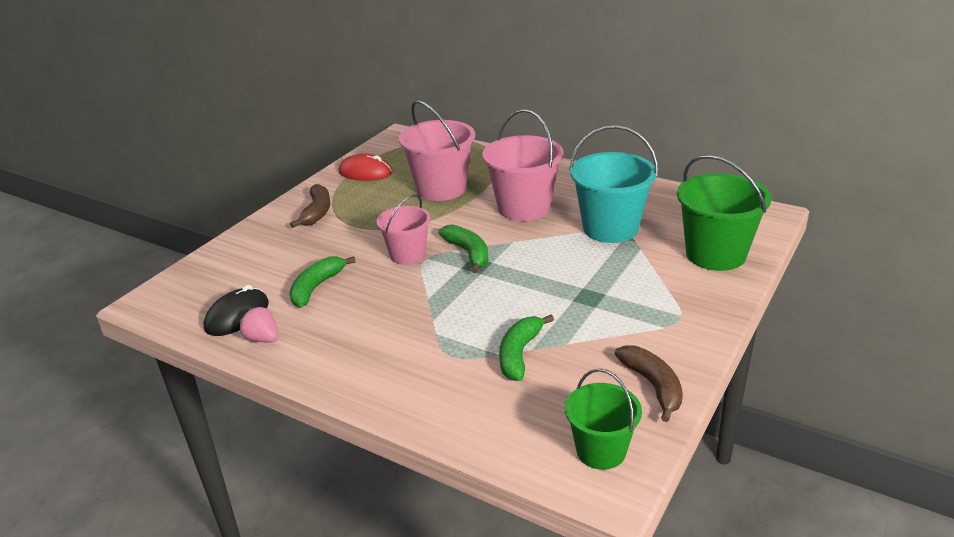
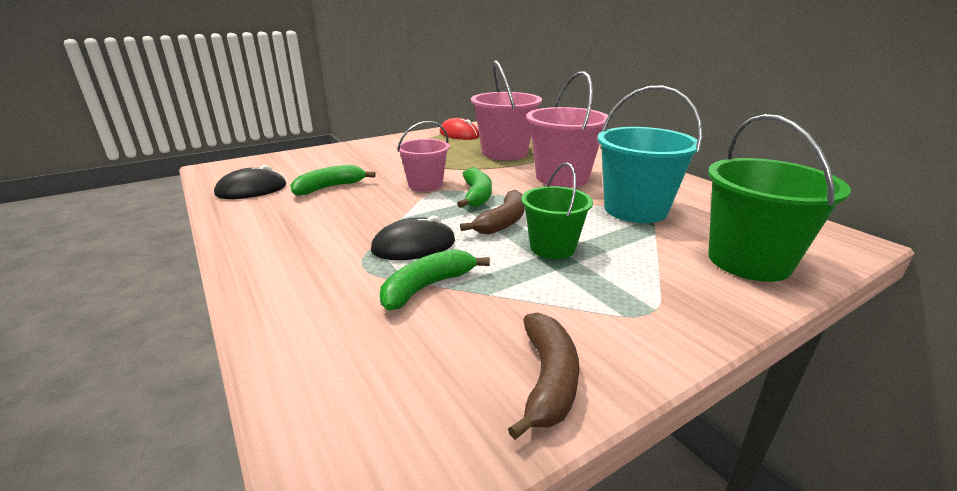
camera: 25 degrees right, 5 degrees down
pink strawberry [240,307,279,342] -> none
brown banana [290,184,330,228] -> brown banana moved to [460,190,525,234]
green bucket [565,369,642,470] -> green bucket moved to [521,162,593,259]
none -> black mouse [371,216,455,260]

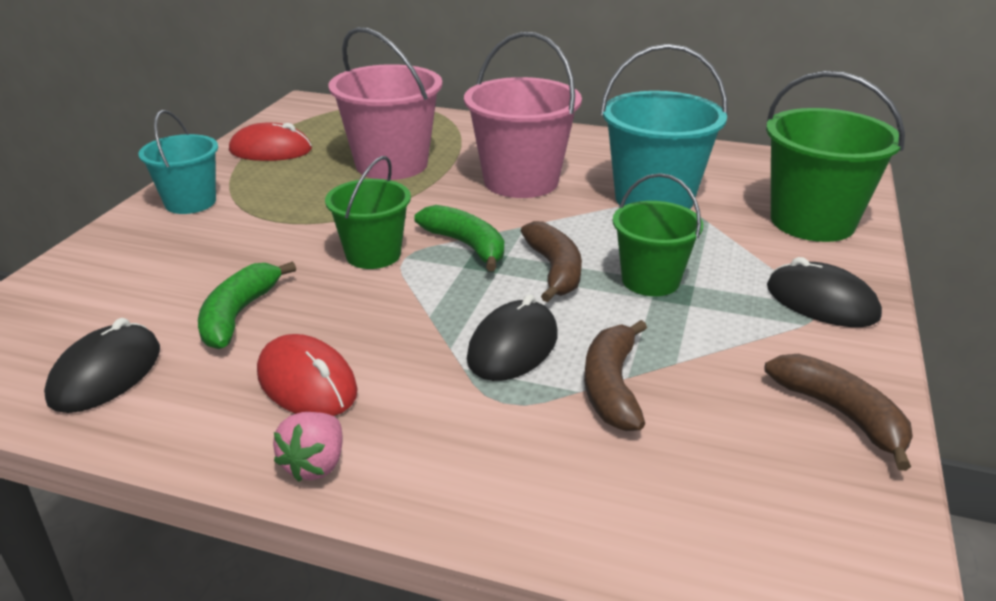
camera: 40 degrees left, 5 degrees up
green banana [380,249,490,310] -> brown banana [584,320,647,431]
pink bucket [397,121,450,191] -> green bucket [325,156,411,269]
none -> turquoise bucket [138,110,218,214]
none -> red mouse [257,334,358,416]
none -> pink strawberry [273,412,343,482]
none -> black mouse [767,257,882,327]

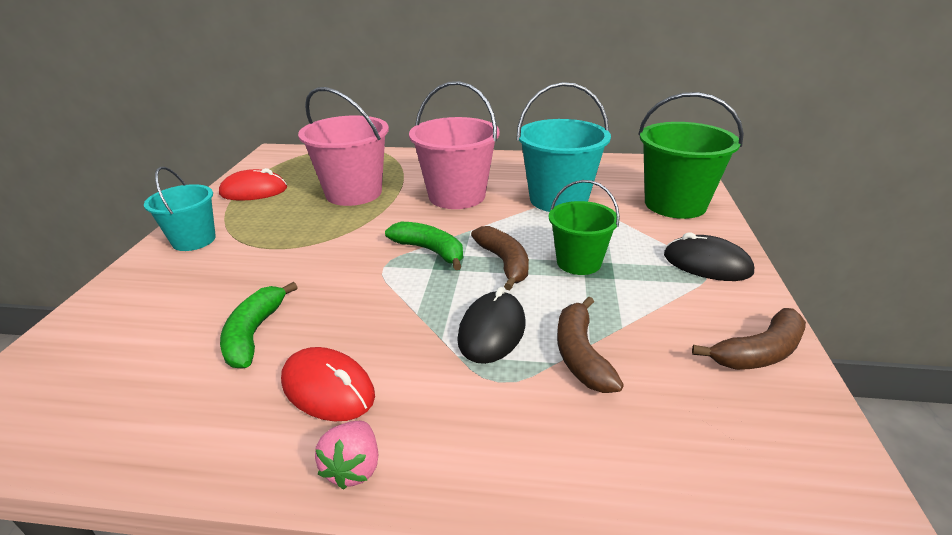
camera: 10 degrees left, 0 degrees up
black mouse [44,318,160,413] -> none
green bucket [325,156,411,269] -> none
brown banana [764,354,913,471] -> brown banana turned 105 degrees clockwise [692,308,806,370]

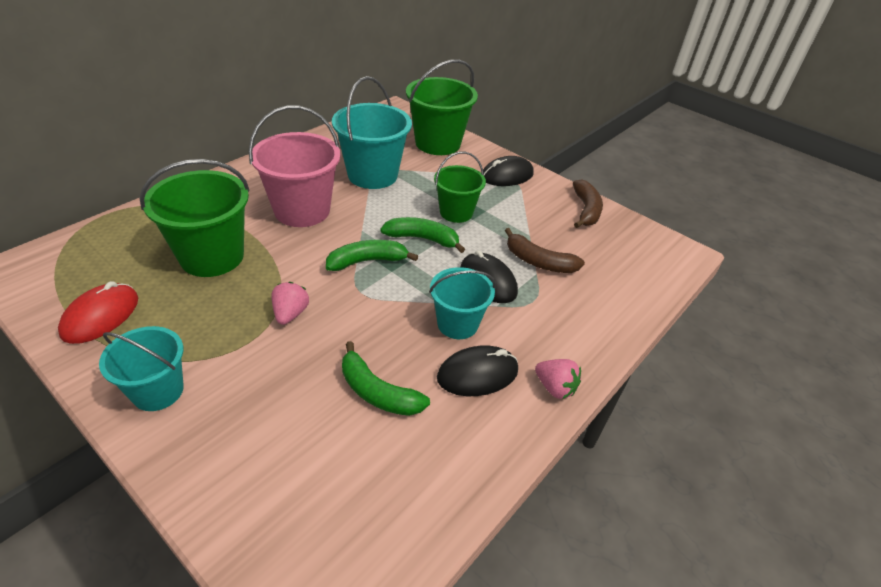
camera: 60 degrees left, 10 degrees up
red mouse [281,347,375,421] -> black mouse [437,345,518,396]
pink bucket [298,87,389,206] -> green bucket [140,159,250,277]
brown banana [471,226,529,290] -> green banana [380,217,465,253]
none -> pink strawberry [271,282,309,325]
none -> turquoise bucket [429,267,496,339]

